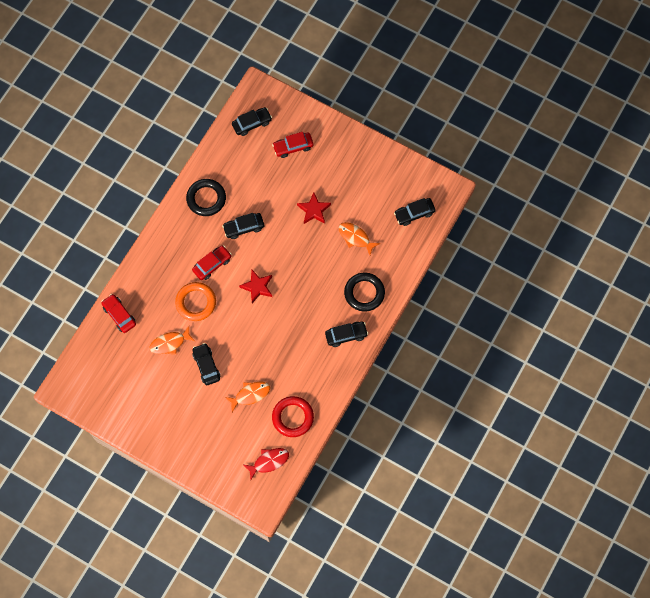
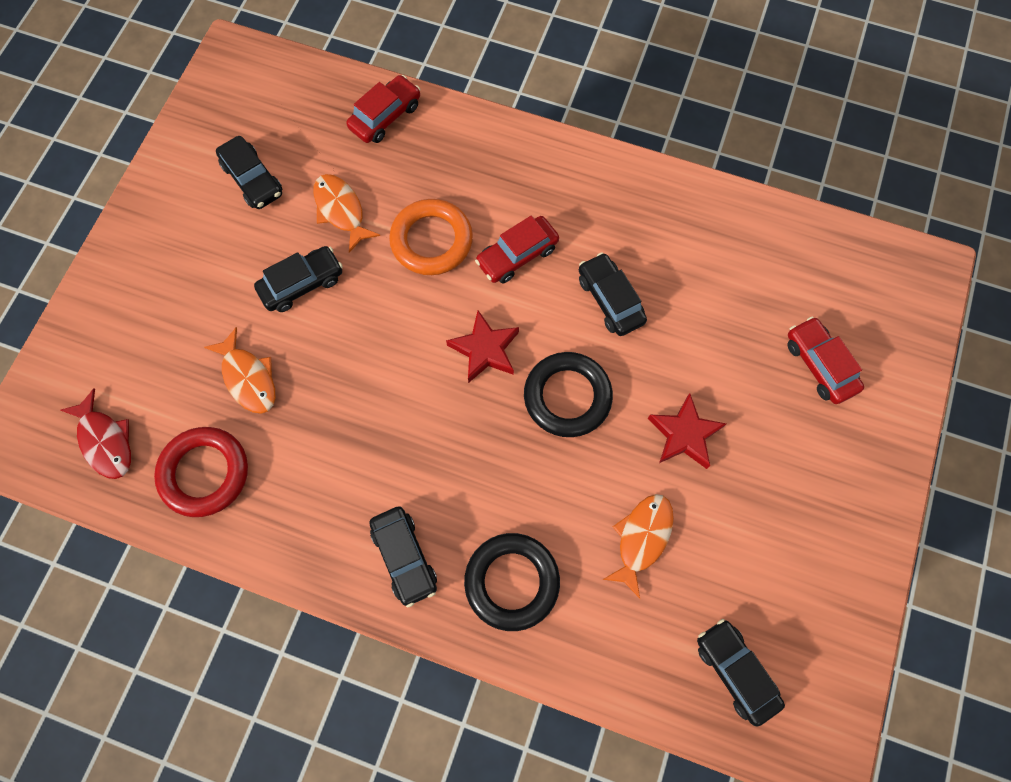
camera: 80 degrees right, 0 degrees up
black ring [186,179,226,216] -> black ring moved to [524,352,613,437]
red car [192,245,232,280] -> red car turned 105 degrees clockwise [475,215,559,283]
black car [232,107,272,136] -> black car moved to [216,136,283,209]

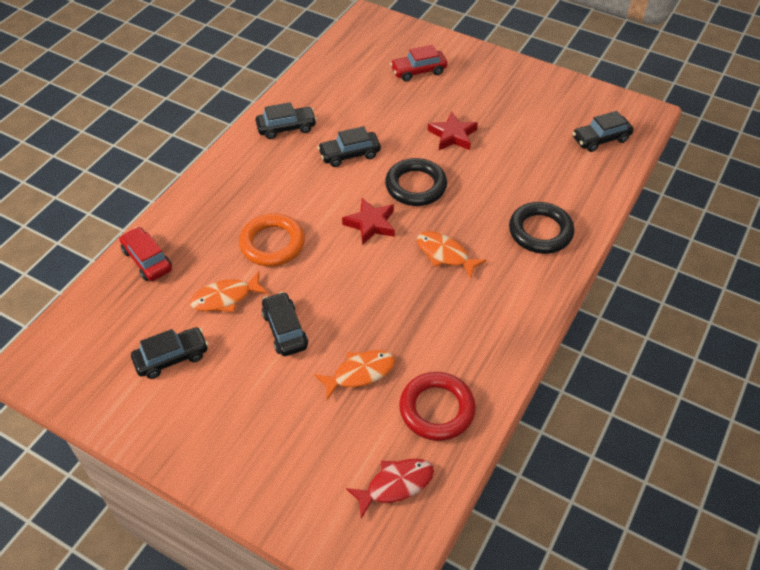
camera: 80 degrees left, 20 degrees down
black car [369,506,437,607] -> black car moved to [256,102,317,139]
red car [475,215,559,283] -> none
orange fish [602,494,674,598] -> orange fish moved to [417,231,487,279]

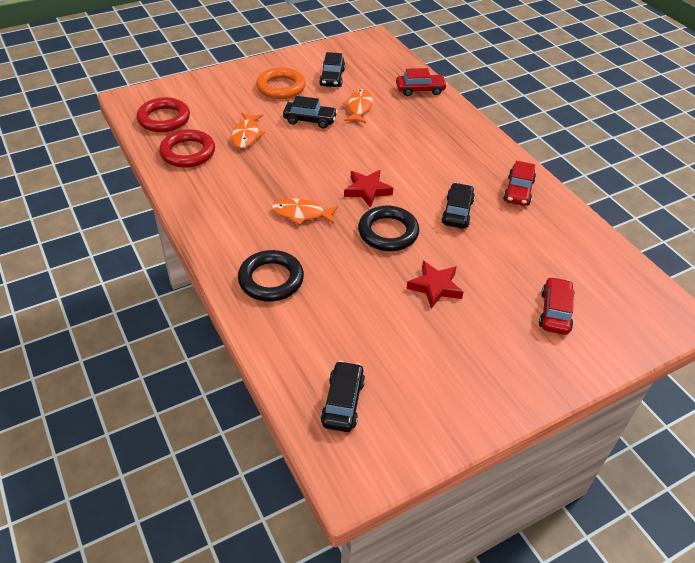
camera: 120 degrees right, 5 degrees down
orange ring [239,214,305,266] -> orange ring moved to [256,67,306,99]
black car [256,102,317,139] -> red car [503,161,536,206]
red fish [346,459,434,518] -> red ring [137,97,190,132]
orange fish [417,231,487,279] -> orange fish turned 150 degrees counterclockwise [272,198,338,225]

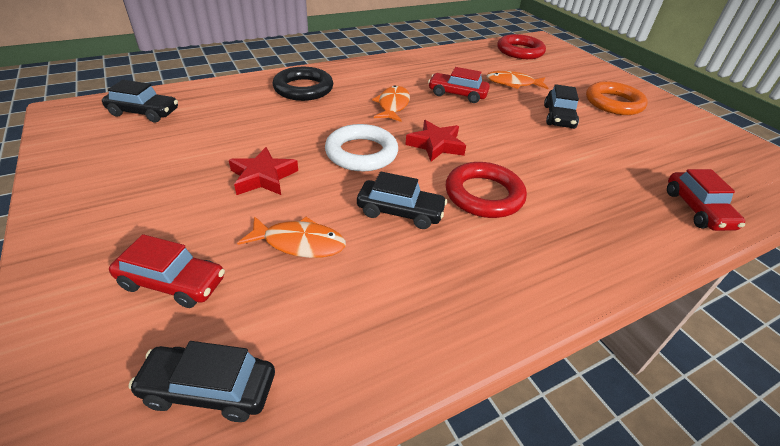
camera: 90 degrees right, 5 degrees down
red ring [159,129,215,168] -> red ring moved to [446,162,527,218]
black car [319,52,345,87] -> black car moved to [129,341,275,422]
orange fish [342,89,373,123] -> orange fish moved to [237,216,346,258]
black ring [358,206,419,251] -> white ring [325,124,398,171]
red car [503,161,536,206] -> red car moved to [428,67,490,103]

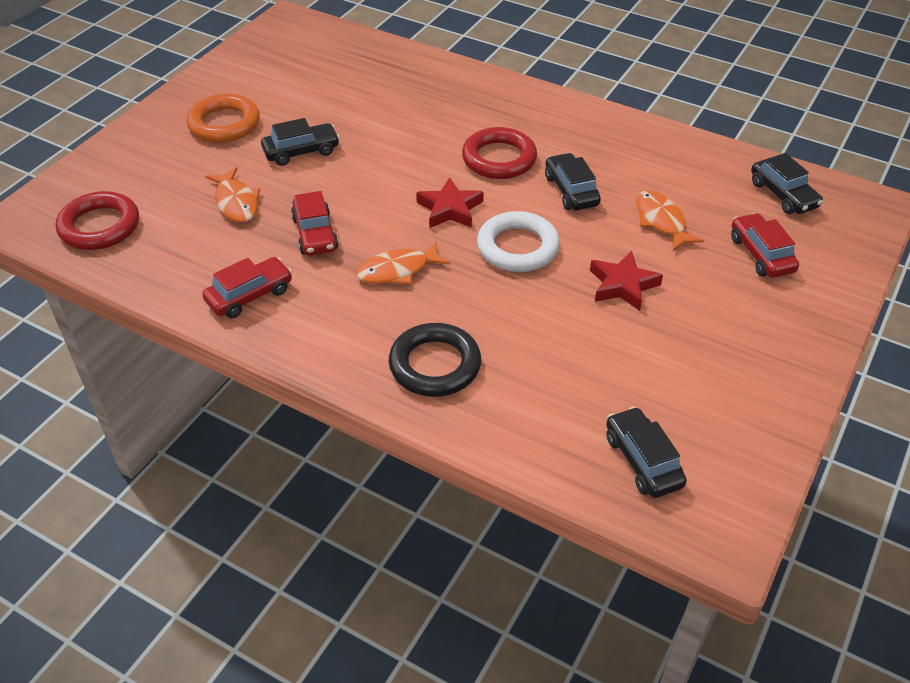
camera: 120 degrees left, 5 degrees up
red car [667,169,745,231] -> red car moved to [202,257,292,318]

